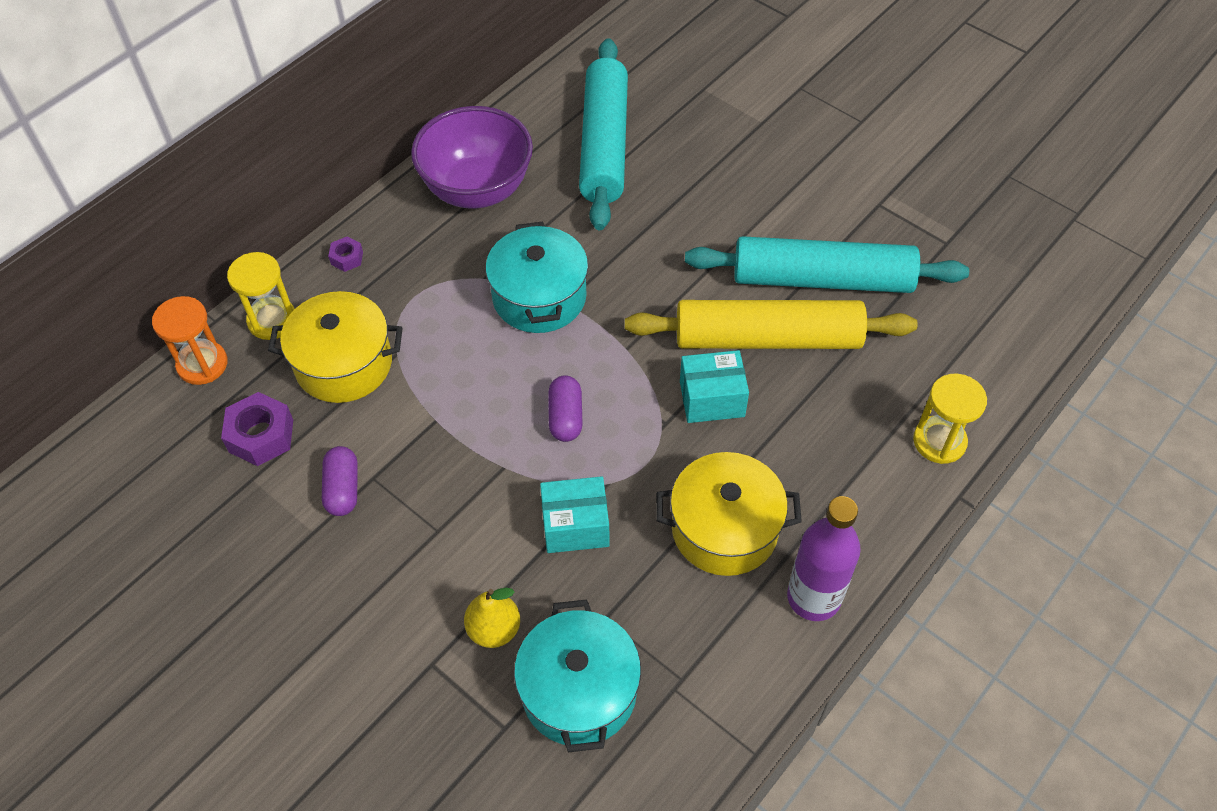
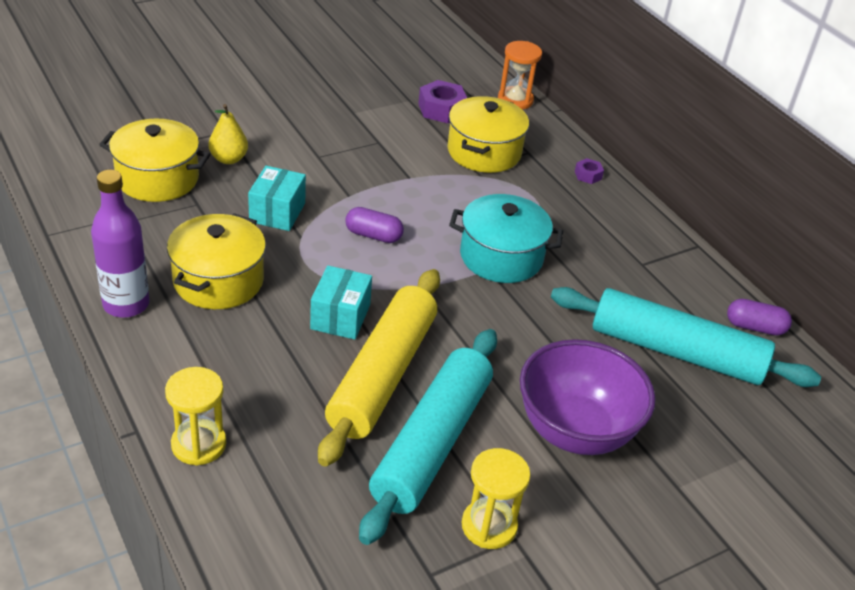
camera: 105 degrees right, 15 degrees down
yellow hourglass [227,252,295,340] -> yellow hourglass moved to [462,448,531,549]
purple capsule [322,446,358,516] -> purple capsule moved to [727,299,792,335]
purple bowl [411,106,533,209] -> purple bowl moved to [520,339,655,455]
turquoise pot [514,600,641,752] -> yellow pot [99,119,210,202]

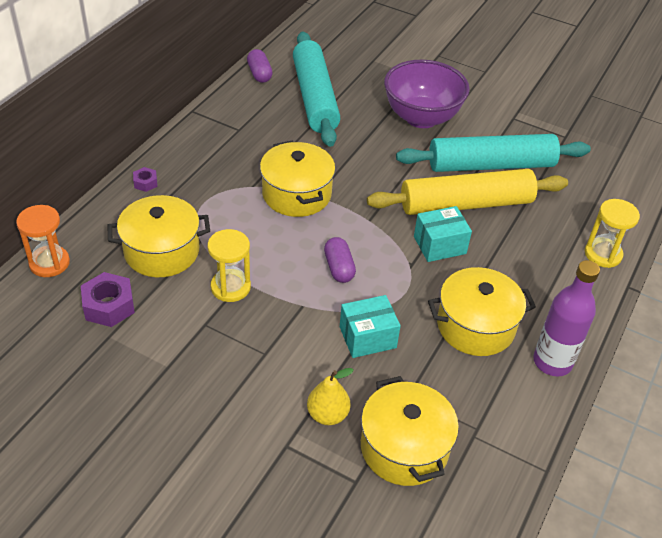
camera: 120 degrees left, 5 degrees up
turquoise pot [449,194,563,283] -> yellow pot [260,140,336,217]
yellow hourglass [462,448,531,549] -> yellow hourglass moved to [208,229,251,302]

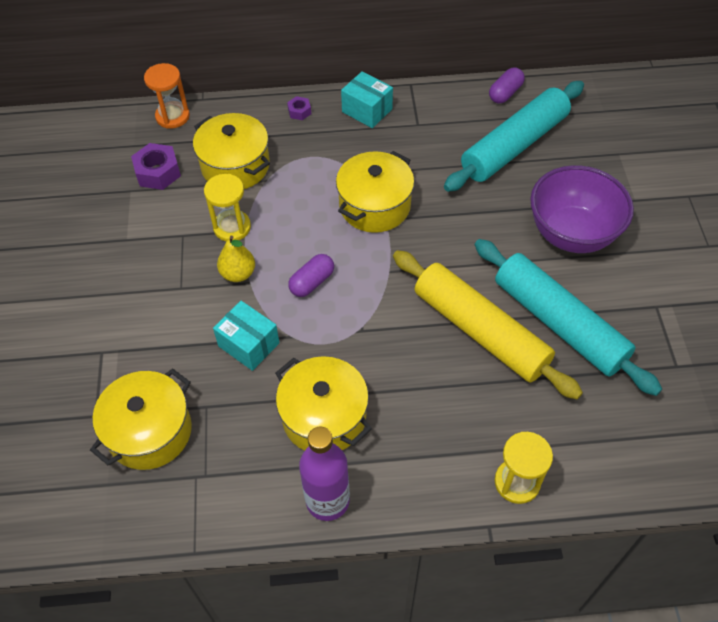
camera: 60 degrees right, 10 degrees up
yellow pear [307,368,353,425] -> yellow pear moved to [217,235,255,282]
turquoise box [414,206,472,262] -> turquoise box moved to [341,71,393,128]

